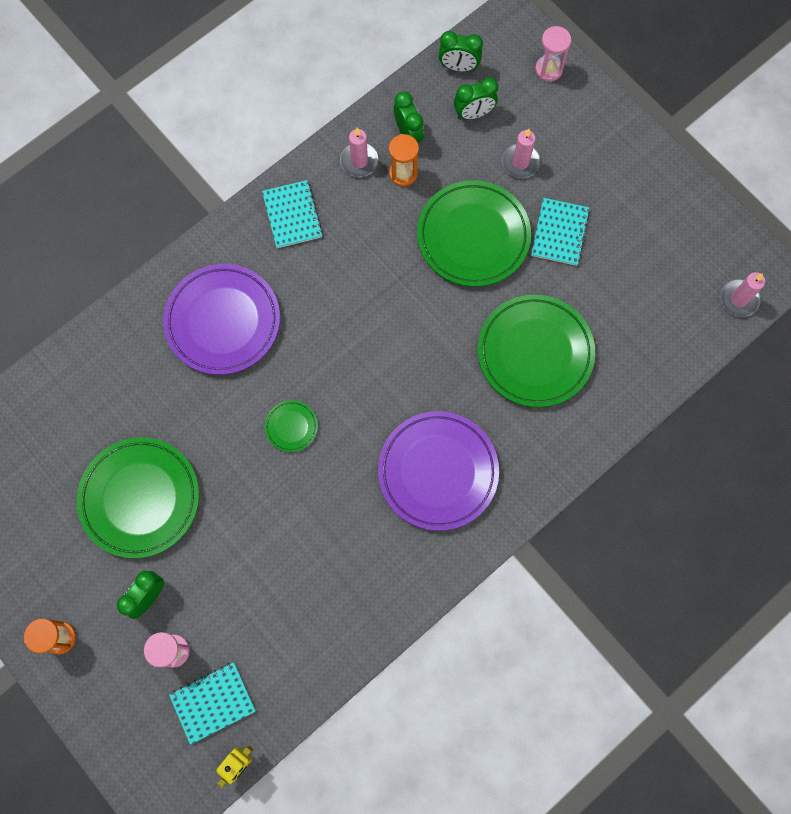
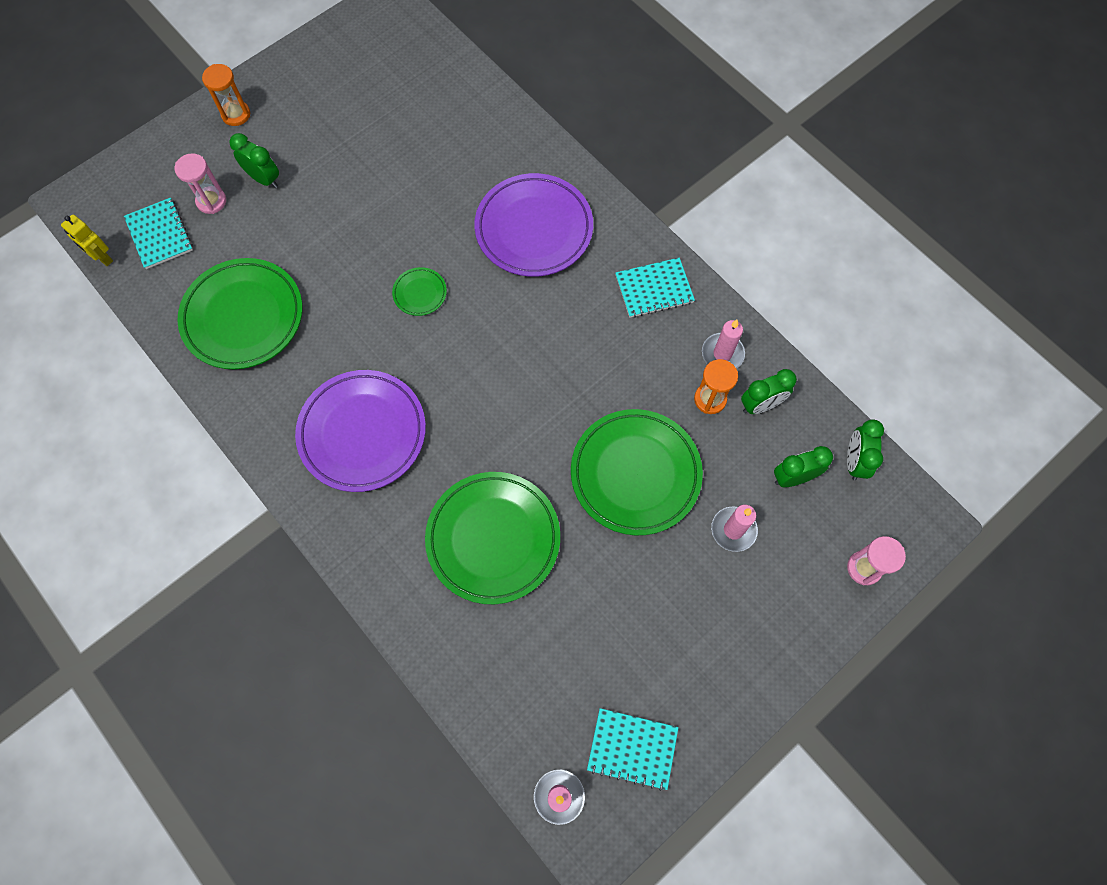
camera: 90 degrees right, 5 degrees down
green plate [77,437,199,558] -> green plate moved to [177,258,303,369]
green clock [454,77,498,120] -> green clock turned 90 degrees clockwise [774,446,833,487]
turquoise notebook [531,198,590,266] -> turquoise notebook moved to [587,708,678,791]

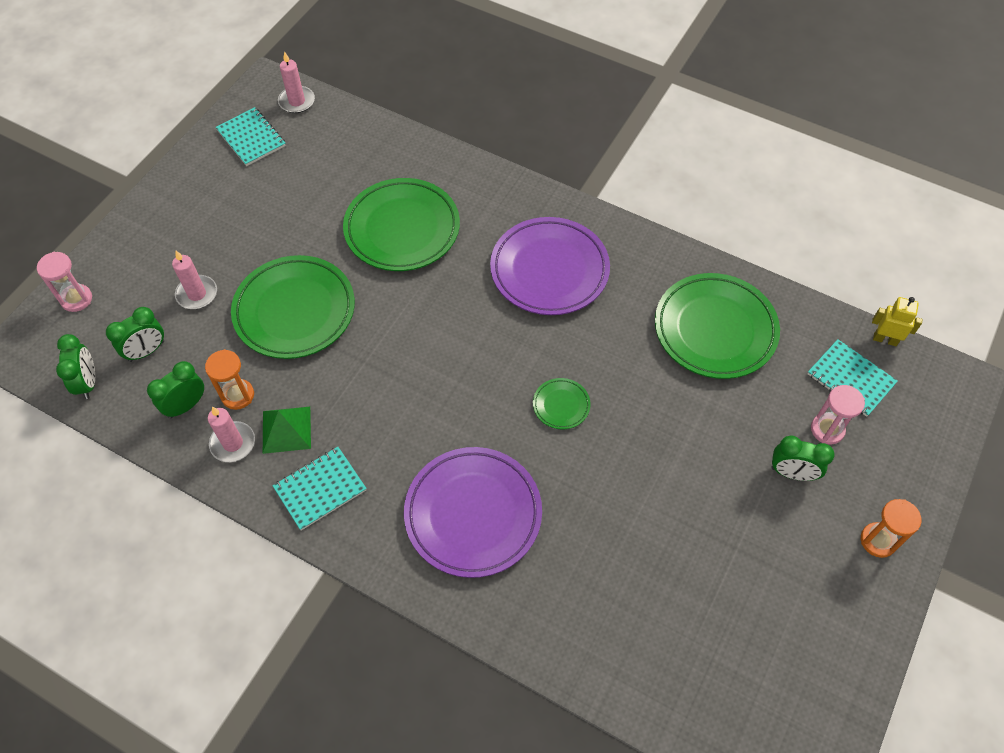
camera: 160 degrees right, 10 degrees down
turquoise notebook [587,708,678,791] -> turquoise notebook turned 60 degrees clockwise [216,107,286,166]
none -> green pyramid [263,407,311,454]

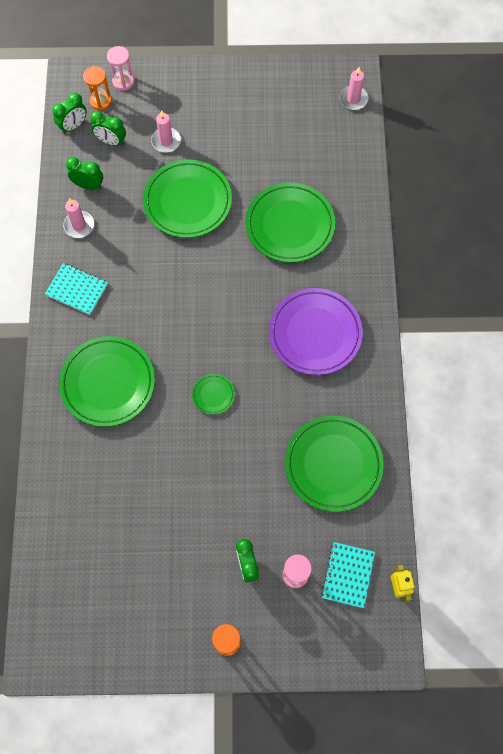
camera: 60 degrees right, 10 degrees up
orange hourglass [205,349,254,410] -> orange hourglass moved to [83,66,112,111]
turquoise notebook [216,107,286,166] -> none
green pyramid [263,407,311,454] -> none
purple plate [404,447,542,578] -> green plate [59,336,155,427]

